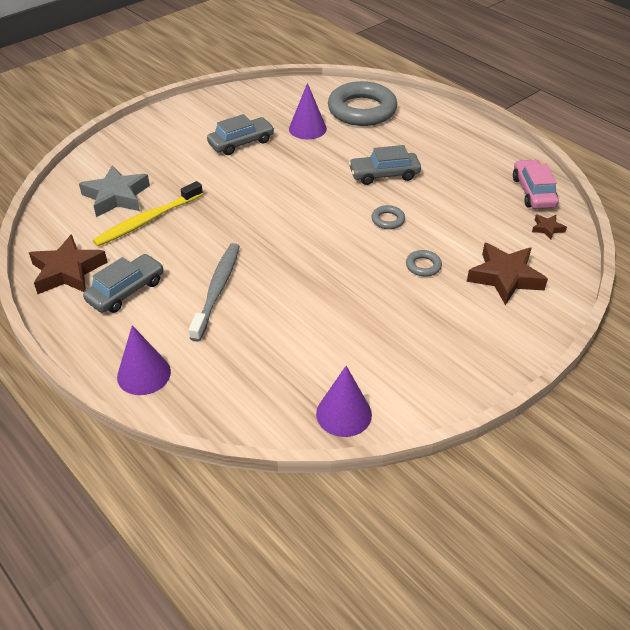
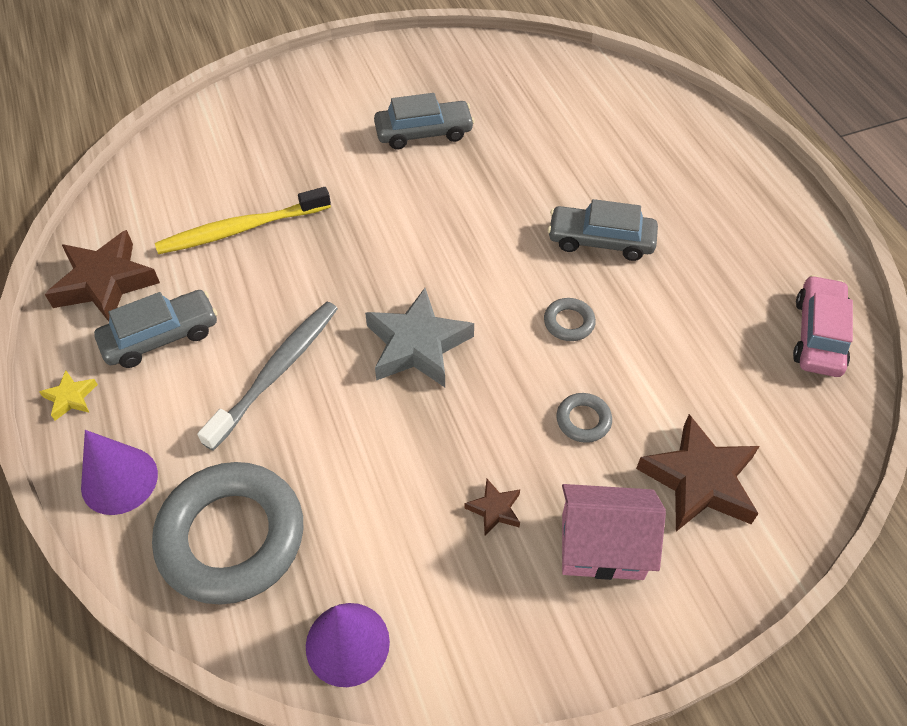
camera: 20 degrees right, 10 degrees up
grey star [79,165,150,217] -> grey star moved to [365,288,474,387]
purple cone [289,83,327,139] -> none
grey ring [328,81,397,126] -> grey ring moved to [152,462,303,605]
brown star [532,215,567,240] -> brown star moved to [465,479,520,536]
none -> yellow star [39,370,98,421]
none -> pink house [562,484,666,580]

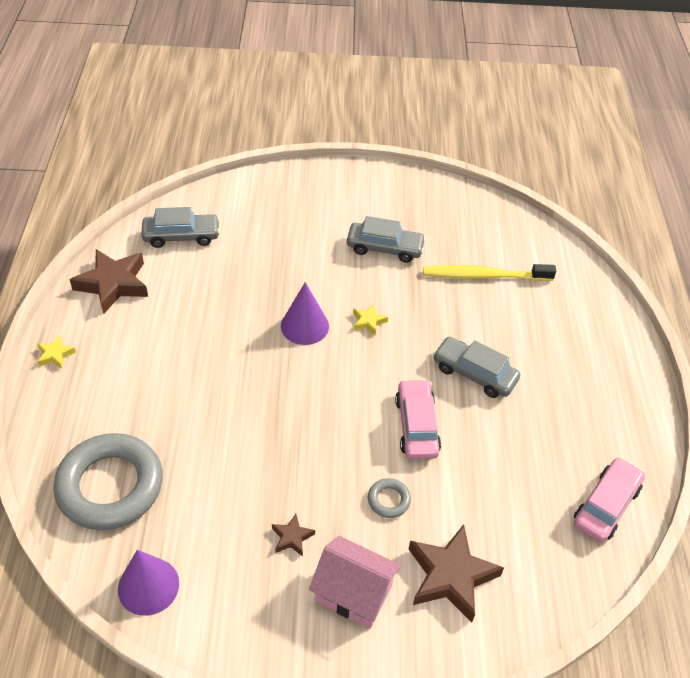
camera: 20 degrees right, 5 degrees down
purple cone [81,430,158,515] -> purple cone moved to [281,282,329,345]
grey car [94,290,217,368] -> grey car moved to [141,207,220,248]
yellow toothbrush [155,187,331,254] -> yellow toothbrush moved to [423,264,556,281]
grey toothbrush [197,302,338,451] -> none
grey star [365,288,474,387] -> none
grey ring [544,298,596,341] -> pink car [395,379,441,459]
none -> yellow star [353,304,388,335]

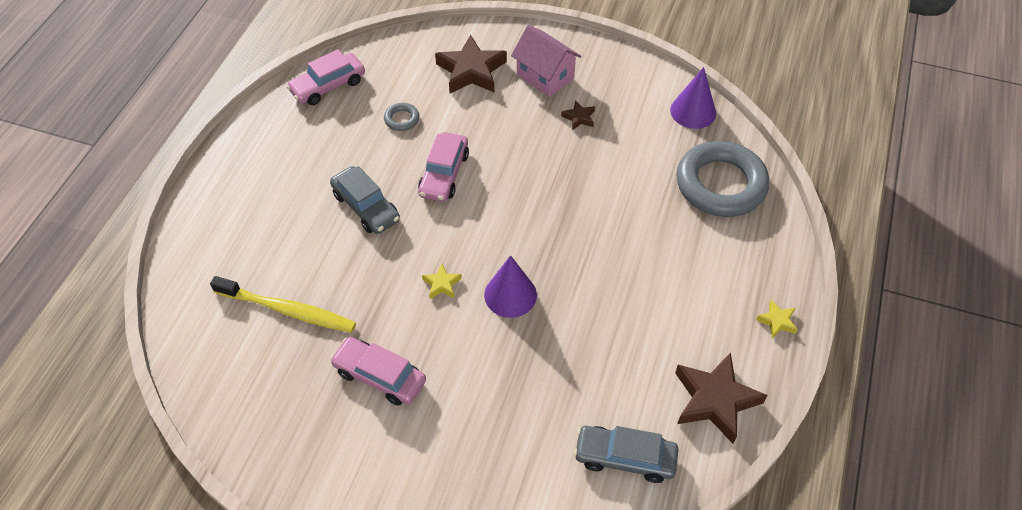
camera: 160 degrees left, 5 degrees up
grey car [347,216,426,263] -> pink car [330,337,426,406]
grey ring [368,478,411,518] -> grey ring moved to [384,103,420,131]

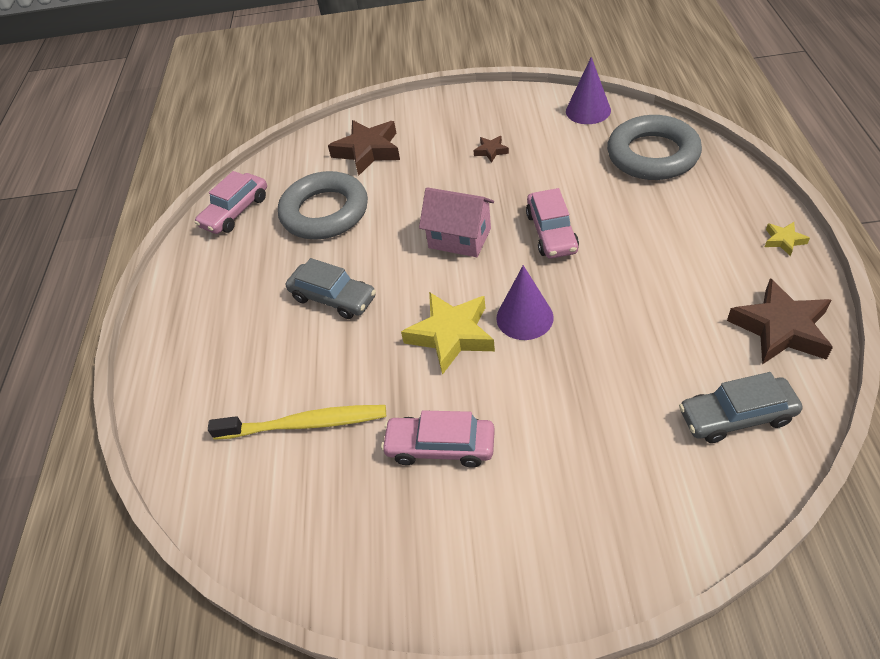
camera: 15 degrees left, 5 degrees down
grey ring [384,103,420,131] -> grey ring [278,171,368,239], size x2.44
pink car [418,132,469,202] -> pink car moved to [526,188,579,259]
yellow star [422,263,462,299] -> yellow star [401,292,495,375], size x2.13
pink house [511,25,581,97] -> pink house moved to [419,187,494,257]

